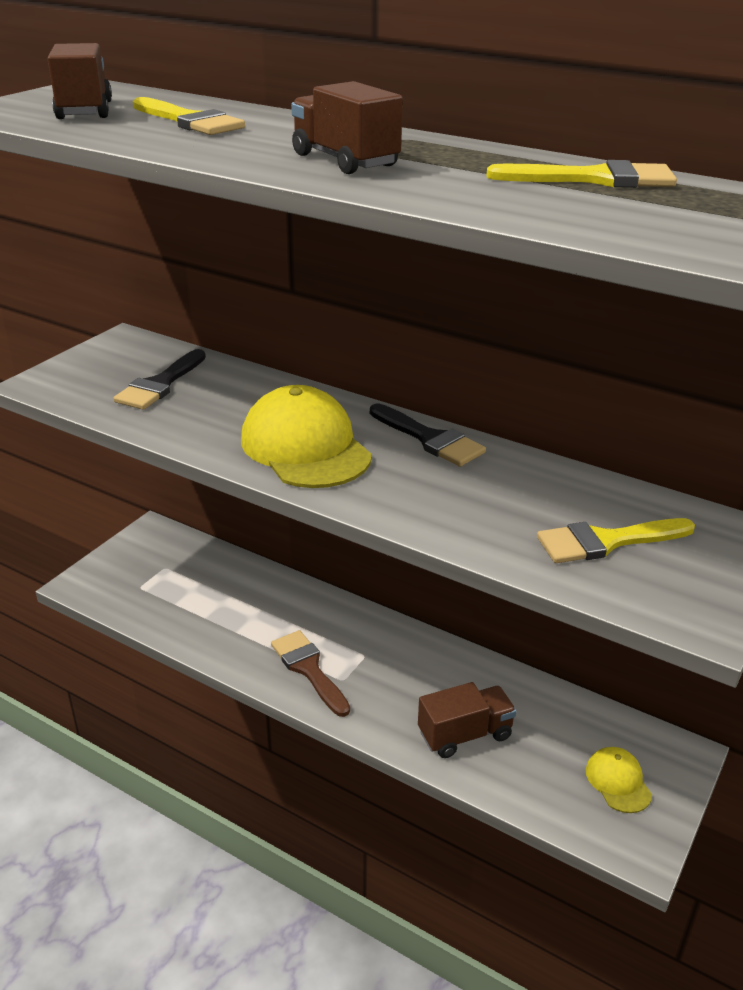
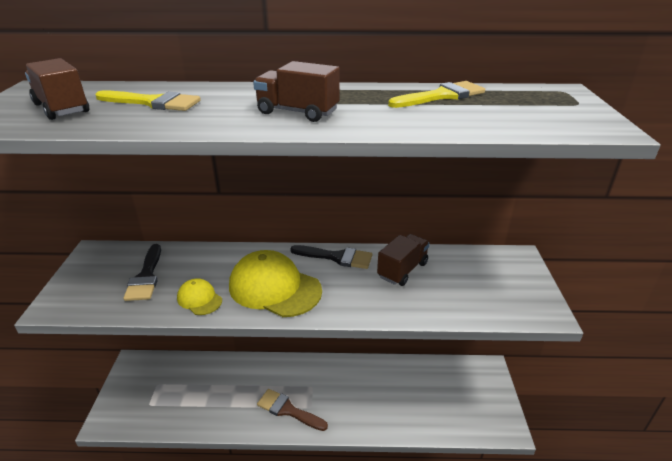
camera: 30 degrees left, 0 degrees up
brown truck [418,682,517,758] -> brown truck moved to [377,234,430,286]
yellow brush [537,518,695,563] -> none
yellow cap [586,747,652,813] -> yellow cap moved to [177,278,222,315]

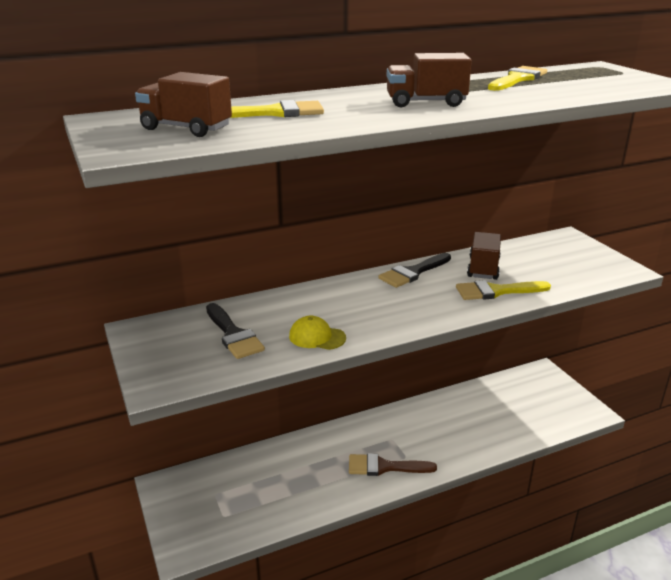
camera: 25 degrees left, 5 degrees down
yellow cap [229,250,322,317] -> none
black brush [290,245,372,269] -> black brush turned 150 degrees clockwise [378,253,451,288]
none -> yellow brush [456,280,551,300]

